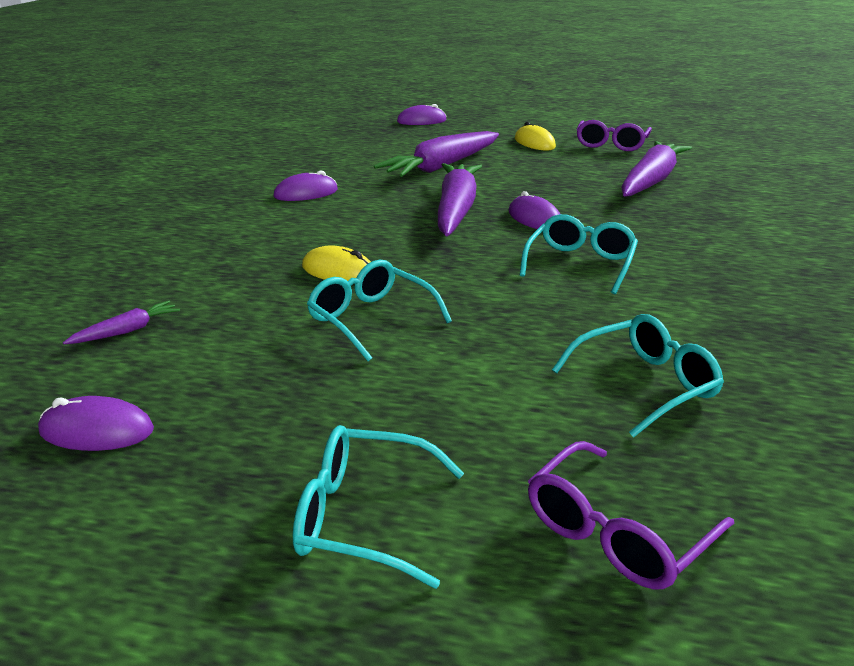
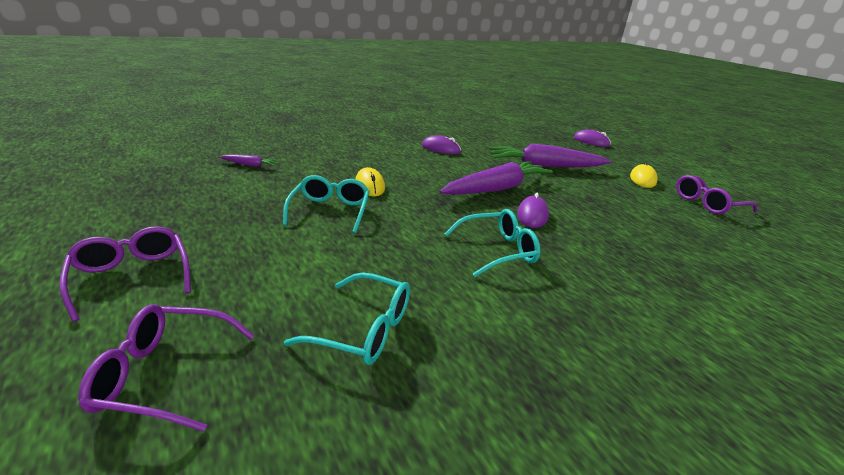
camera: 45 degrees right, 0 degrees up
purple mouse [38,396,154,451] -> none
turquoise glasses [293,425,464,589] -> purple glasses [59,226,191,322]
purple carrot [621,141,692,197] -> none

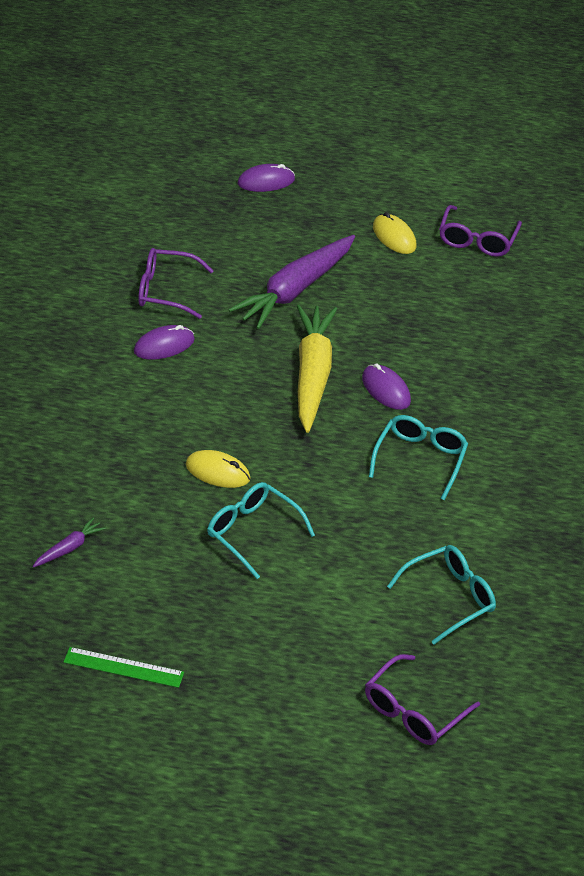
camera: 50 degrees left, 15 degrees up
purple glasses [59,226,191,322] -> purple glasses moved to [138,248,213,319]
purple carrot [440,161,553,195] -> yellow carrot [297,305,337,433]
none -> green ruler [64,647,184,688]

